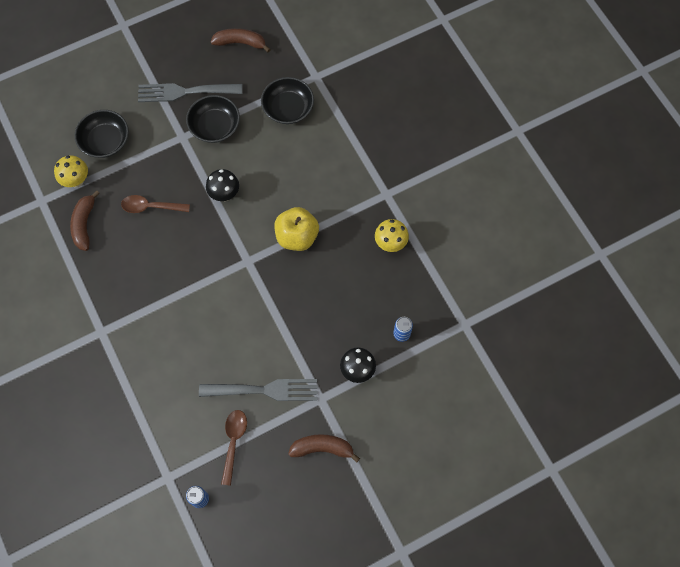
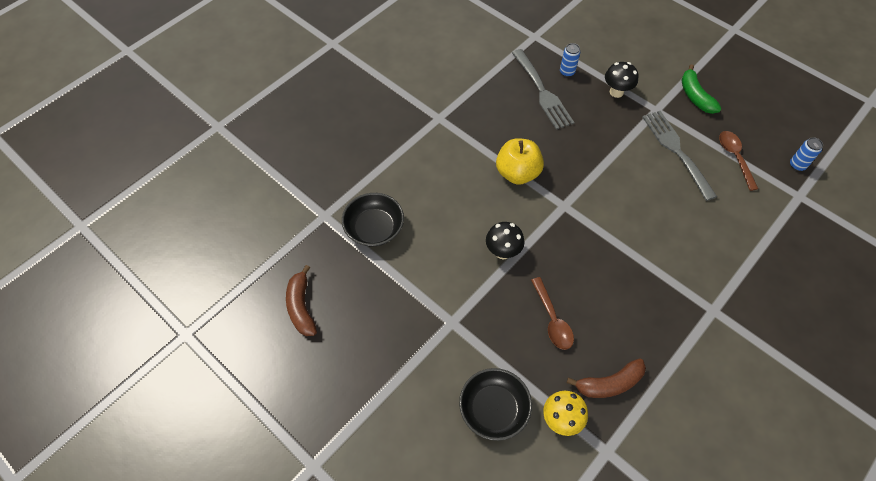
camera: 110 degrees left, 10 degrees down
grey fork [138,83,243,102] -> grey fork moved to [512,49,574,130]
black bowl [186,95,240,143] -> none
brown spoon [221,410,247,486] -> brown spoon turned 90 degrees clockwise [719,131,758,191]
brown banana [288,434,360,463] -> green banana [681,64,722,114]
yellow mushroom [375,219,409,252] -> none

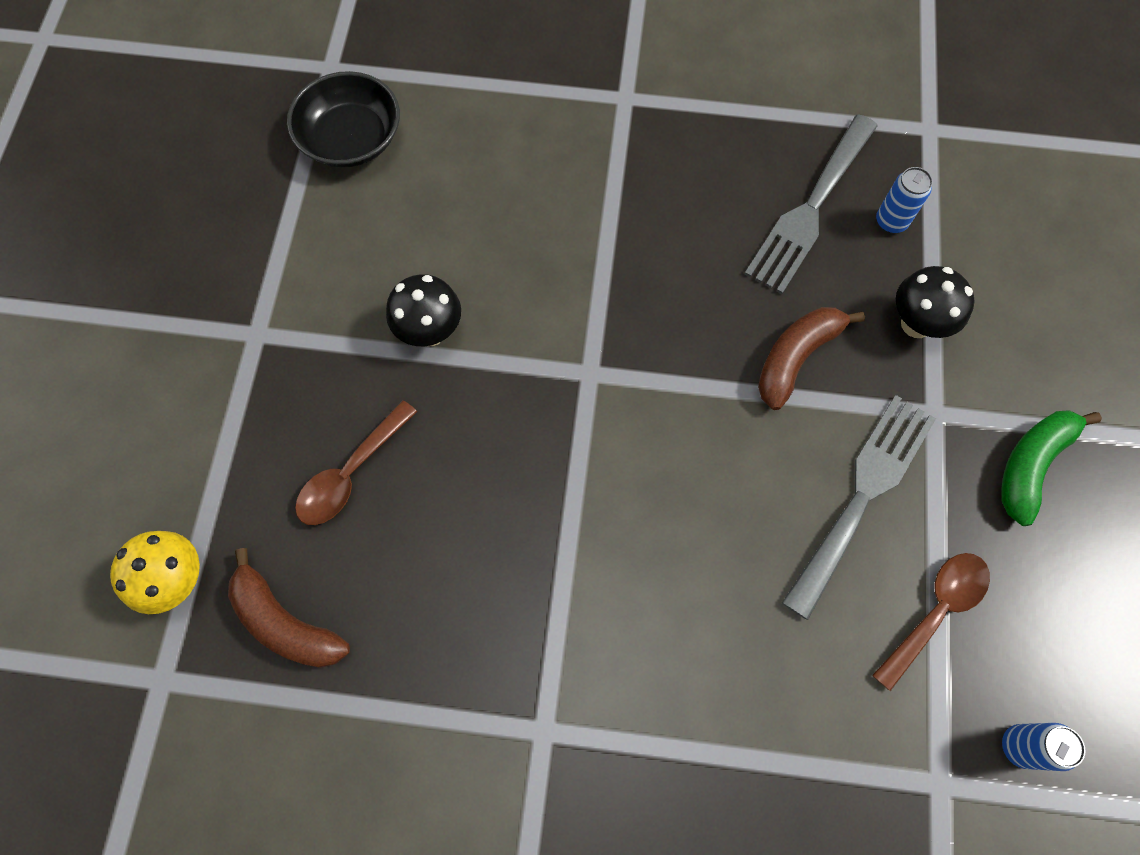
camera: 55 degrees right, 10 degrees up
brown banana [286,265,317,336] -> brown banana moved to [758,307,865,410]
black bowl [459,368,532,441] -> none
yellow apple [496,138,544,185] -> none

